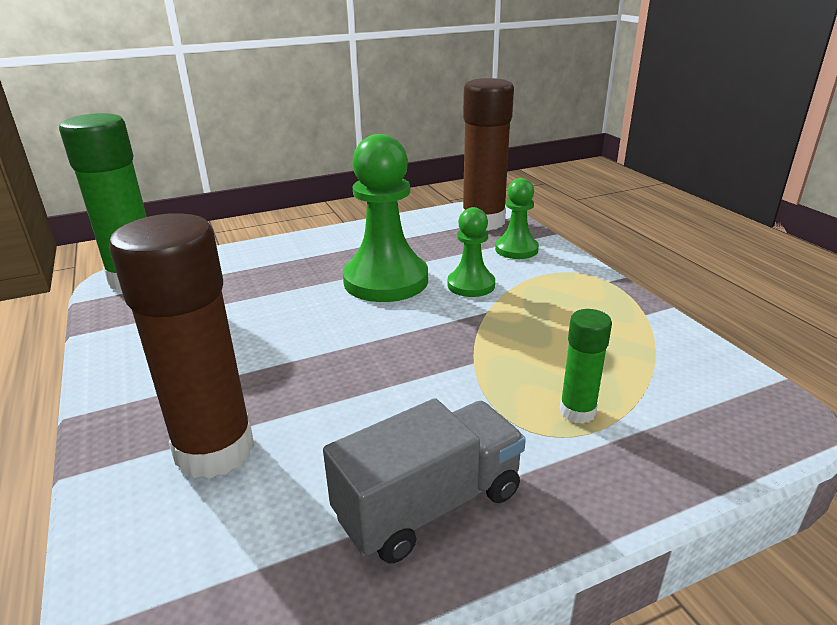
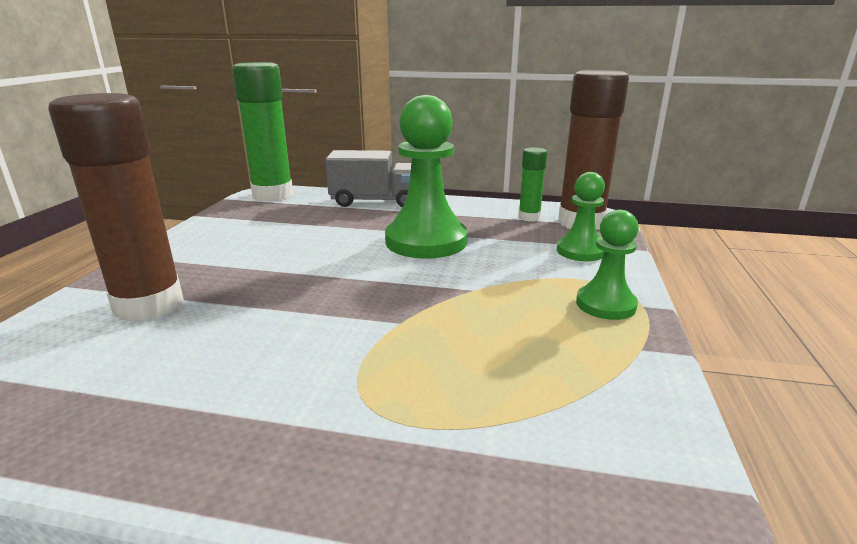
camera: 35 degrees right, 5 degrees down
grey truck [323,398,526,563] -> grey truck moved to [325,150,411,207]
green pawn [448,207,495,297] -> green pawn moved to [576,210,639,320]
green glue stick [560,309,612,424] -> green glue stick moved to [518,147,547,222]

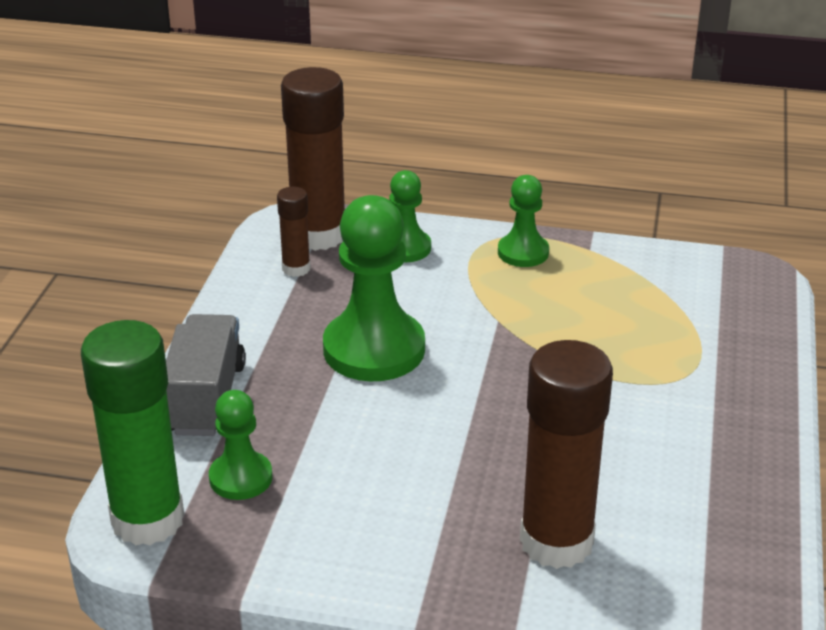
camera: 90 degrees left, 10 degrees up
green glue stick [518,147,547,222] -> brown glue stick [277,187,310,277]
none -> green pawn [209,390,272,500]

